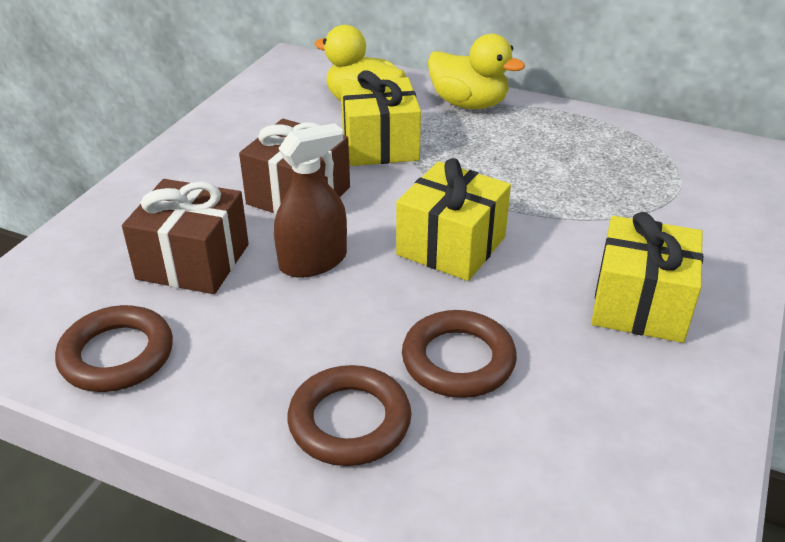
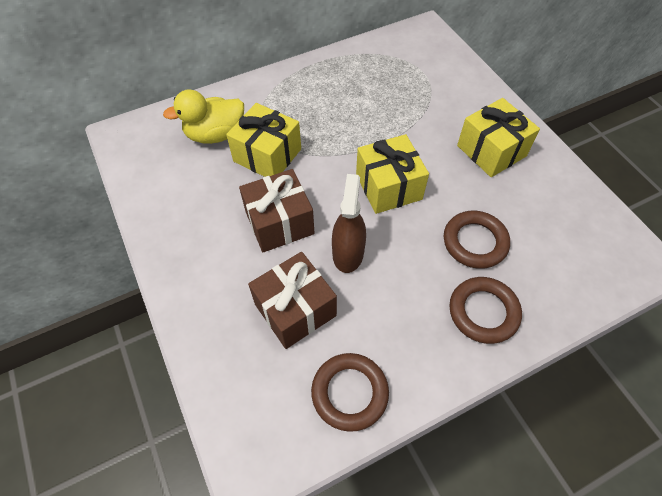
camera: 50 degrees left, 20 degrees up
yellow duck [428,34,525,109] -> none

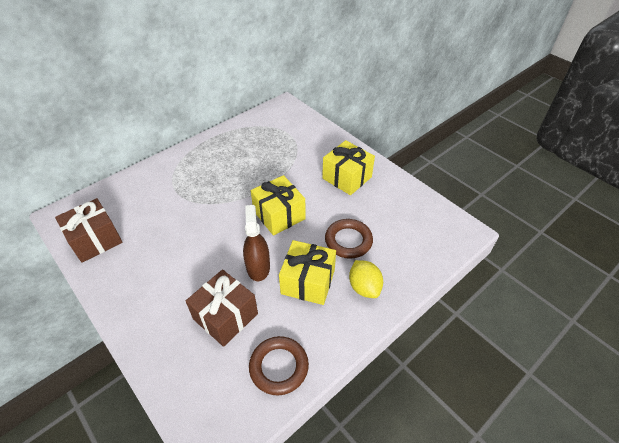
camera: 15 degrees left, 10 degrees down
yellow duck [163,89,244,144] -> none
yellow gift [226,103,301,177] -> yellow gift moved to [279,240,336,305]
brown gift [239,169,315,252] -> brown gift moved to [55,198,122,263]
brown ring [449,277,522,344] -> yellow lemon [349,260,383,298]

